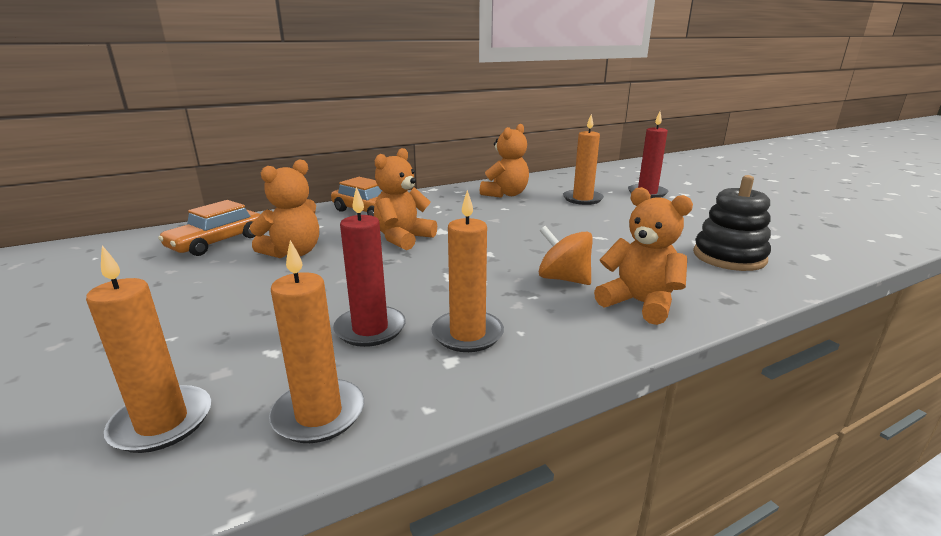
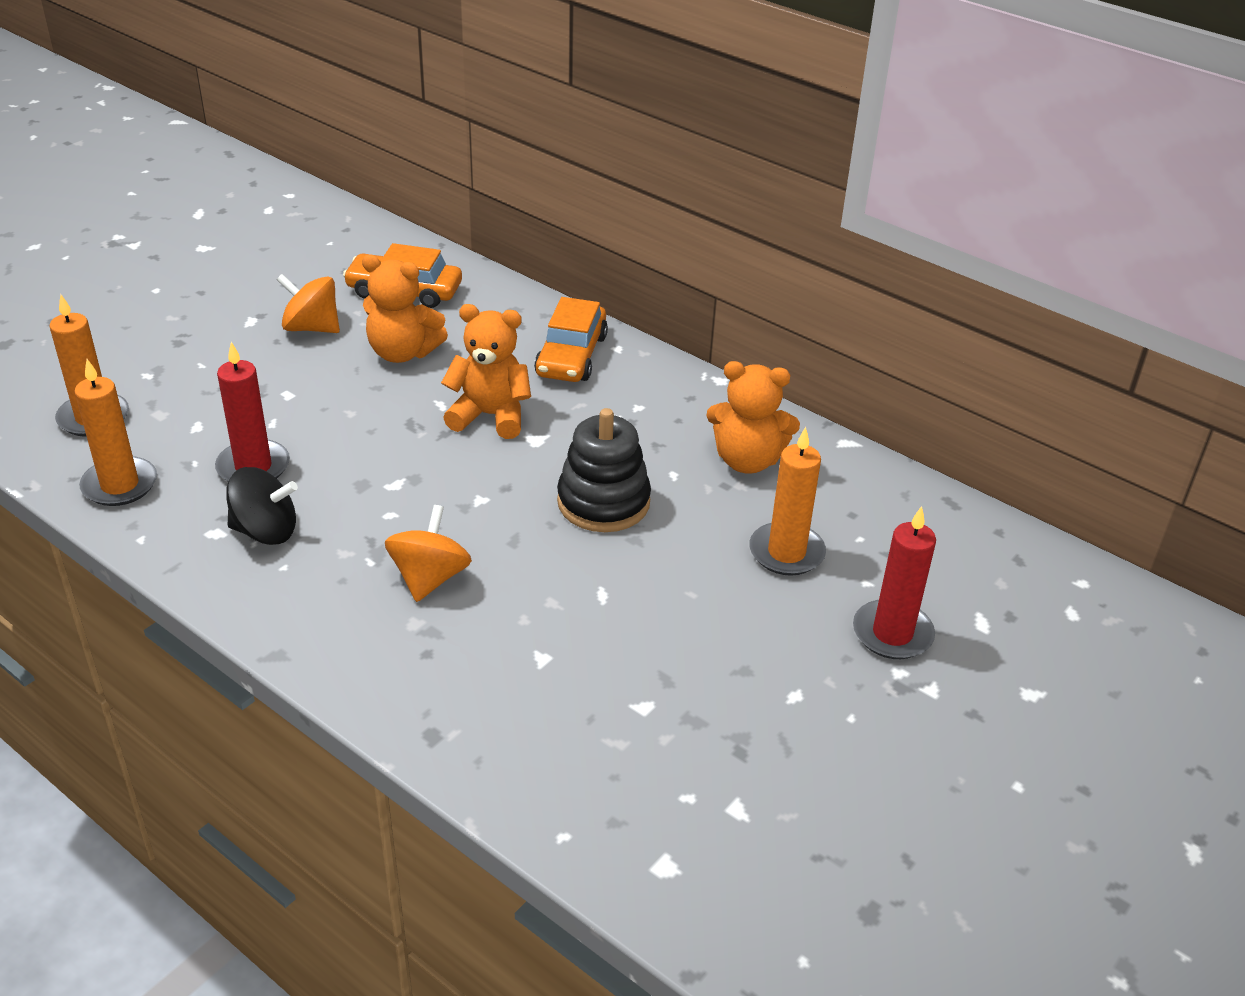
camera: 65 degrees right, 15 degrees up
orange candle [431,190,504,352] -> black spinning top [226,467,298,545]
orange teddy bear [594,187,693,325] -> none
black stacking toy [693,175,771,271] -> black stacking toy moved to [557,408,651,532]
none -> orange spinning top [276,274,340,333]

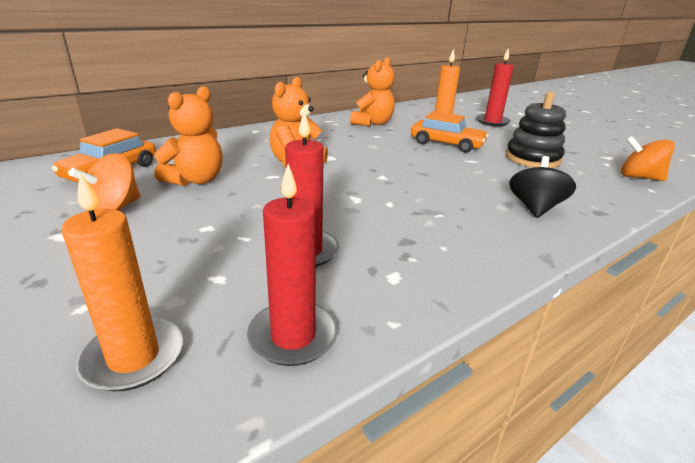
camera: 75 degrees left, 10 degrees down
orange candle [75,359,157,506] -> red candle [247,164,338,366]
black spinning top [226,467,298,545] -> black spinning top moved to [509,156,576,218]
orange spinning top [385,505,472,602] -> orange spinning top moved to [621,136,675,181]
orange car [534,297,608,382] -> orange car moved to [411,111,489,152]
black stacking toy [557,408,651,532] -> black stacking toy moved to [506,92,566,168]

